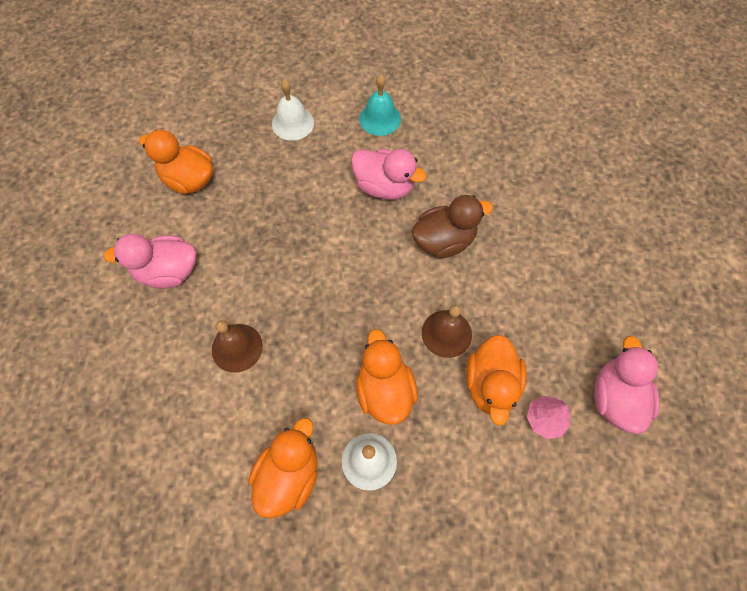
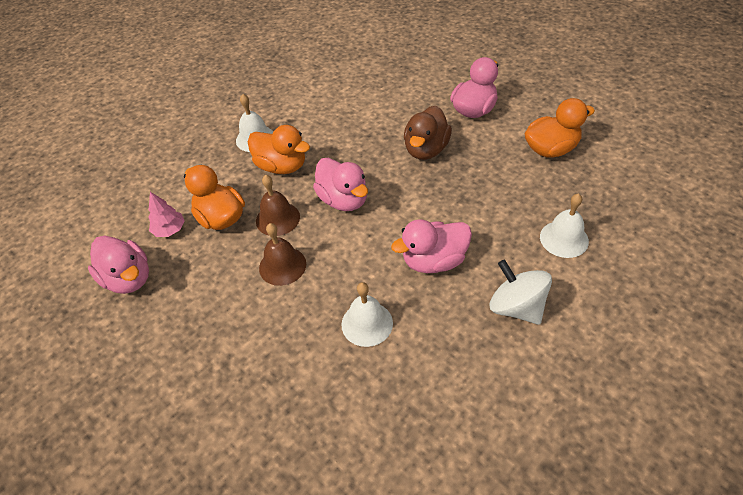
camera: 135 degrees right, 15 degrees down
brown bell [212,320,263,373] -> brown bell moved to [259,223,306,286]
orange duck [248,418,318,518] -> none
turquoise bell [359,74,401,136] -> white spinning top [490,259,552,325]
brown duck [412,195,493,258] -> brown duck moved to [404,106,452,160]
none -> pink duck [313,158,368,211]
none -> white bell [341,282,393,347]

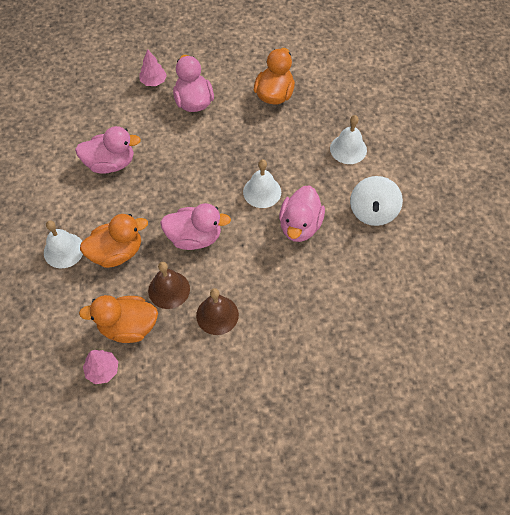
camera: 55 degrees left, 10 degrees up
pink duck [88,236,149,294] -> pink duck moved to [75,126,141,174]
white bell [341,282,393,347] -> white bell moved to [243,159,281,208]
brown duck [404,106,452,160] -> none
white spinning top [490,259,552,325] -> white spinning top turned 75 degrees counterclockwise [350,176,403,226]
none -> pink tree [139,49,167,86]

